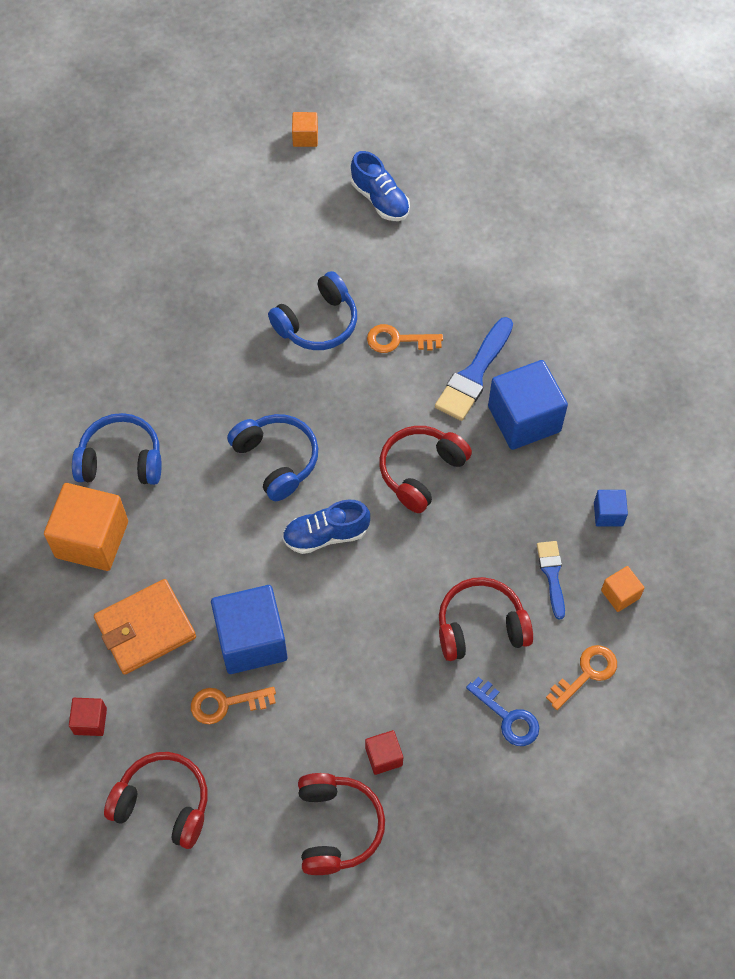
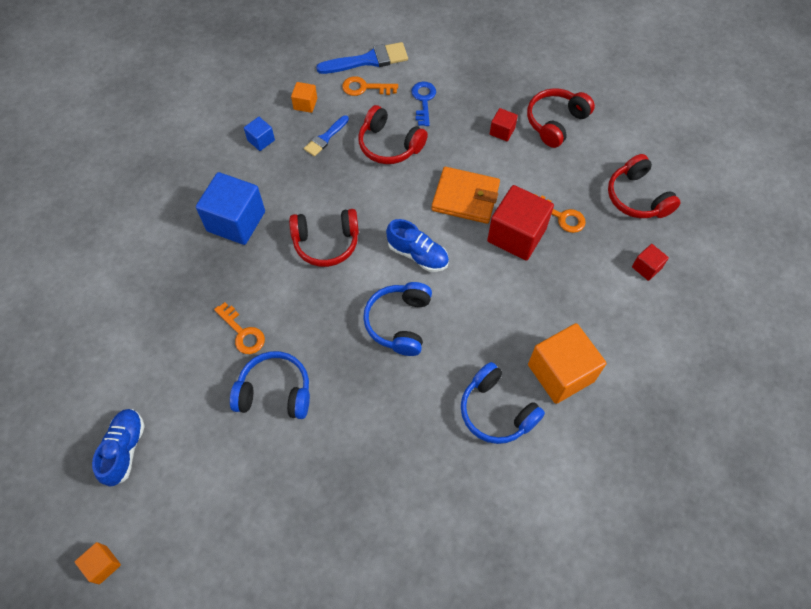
camera: 135 degrees left, 0 degrees up
orange wallet [94,579,196,675] -> orange wallet moved to [431,167,500,224]
blue cube [211,585,287,674] -> red cube [487,185,554,261]
blue brush [435,317,513,421] -> blue brush moved to [316,42,408,74]

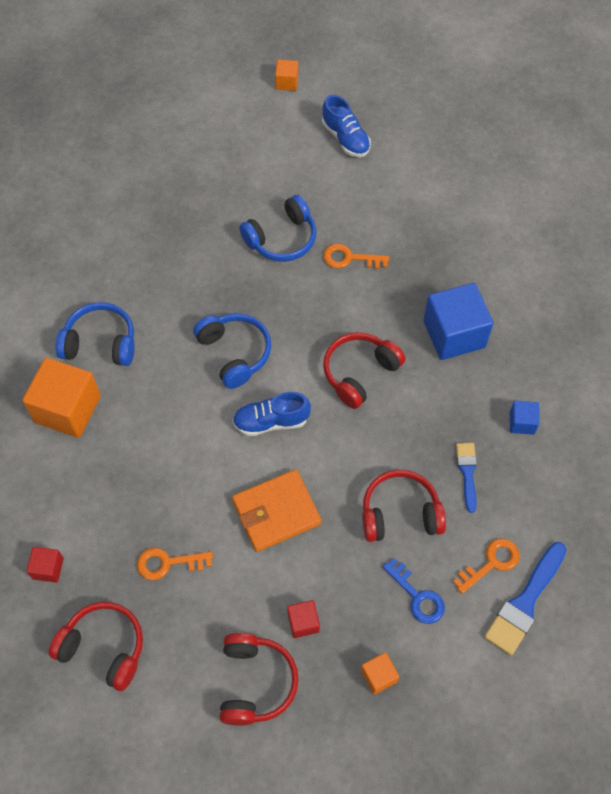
camera: 140 degrees right, 0 degrees up
orange cube [291,82,317,113] -> orange cube moved to [361,652,399,695]
red cube [487,185,554,261] -> none

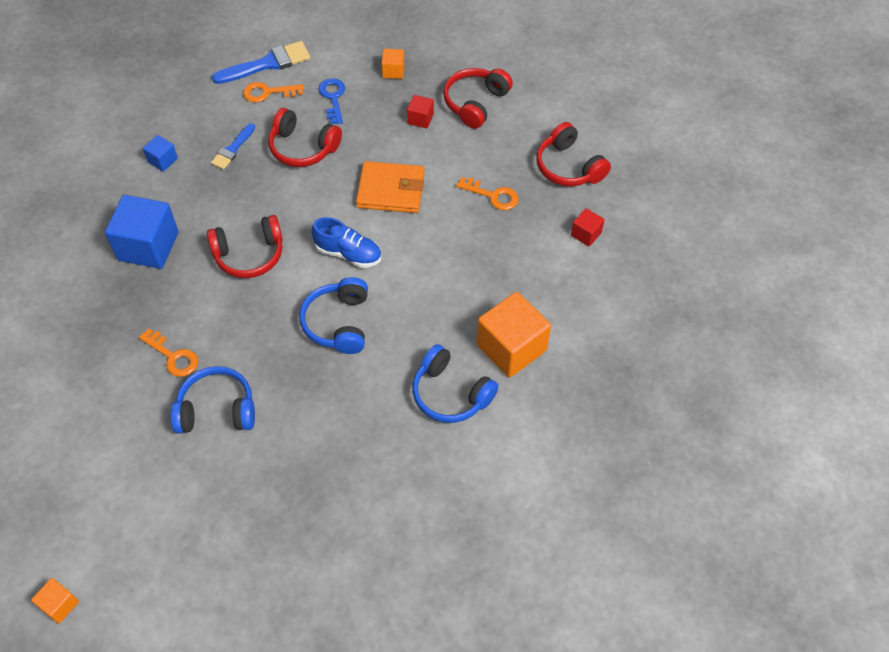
camera: 150 degrees left, 5 degrees down
blue shoe [322,95,371,157] -> none

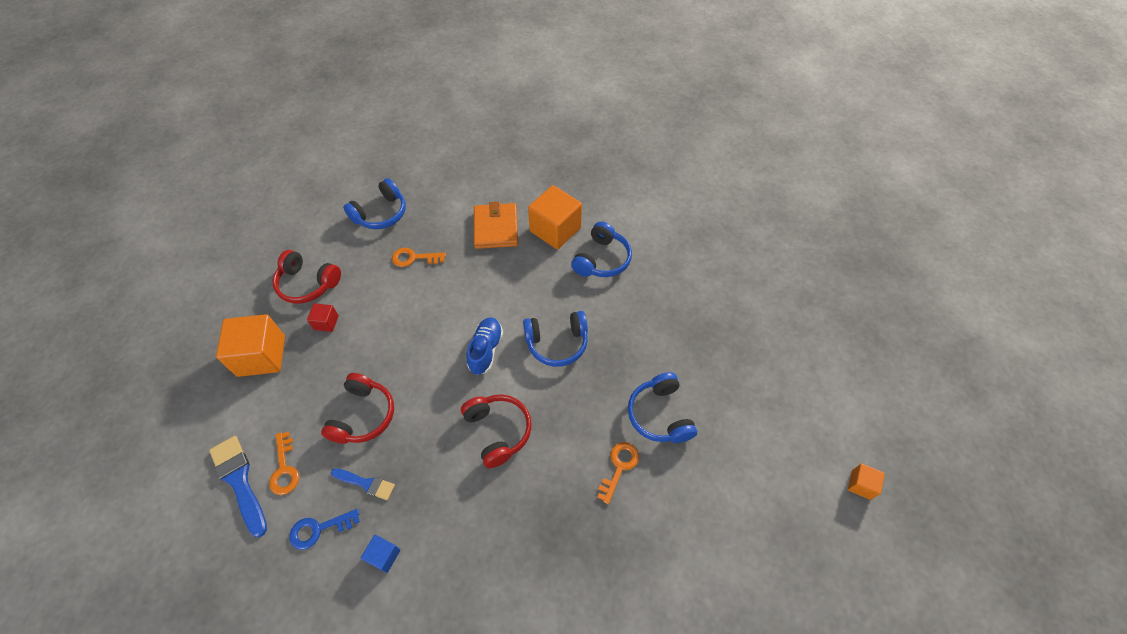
camera: 100 degrees left, 0 degrees up
blue cube [105,195,179,269] -> none
blue key [319,78,345,124] -> blue key moved to [289,509,360,550]
orange wallet [356,161,425,213] -> orange wallet moved to [474,202,518,249]
orange cube [381,49,404,79] -> orange cube [216,314,285,377], size x2.09
orange key [456,177,519,210] -> orange key turned 105 degrees counterclockwise [392,248,446,267]
red headphones [536,122,611,186] -> blue headphones [343,178,406,229]
red cube [571,208,605,246] -> none

